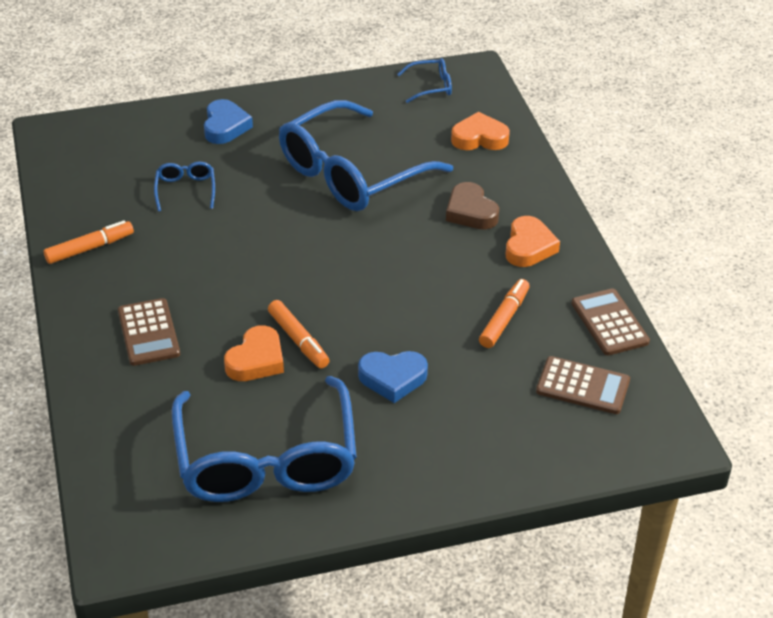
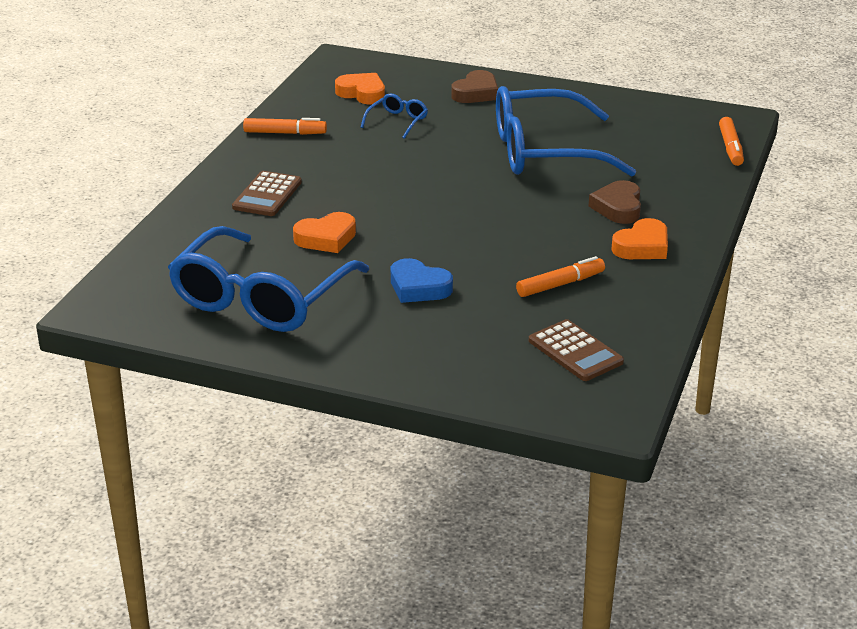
camera: 35 degrees right, 10 degrees down
blue heart [204,99,253,144] -> brown heart [452,70,498,103]
orange marker [268,300,330,369] -> orange marker moved to [719,117,744,166]
blue glasses [397,58,452,103] -> none
orange heart [451,112,510,150] -> orange heart moved to [335,73,385,104]
brown calculator [572,288,650,355] -> none

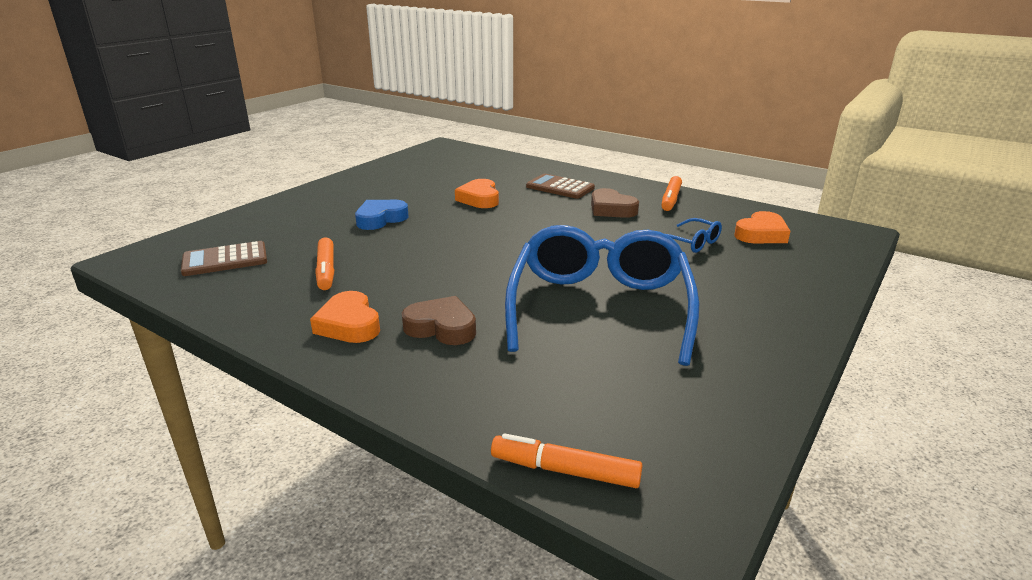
camera: 105 degrees right, 5 degrees down
blue glasses [168,226,369,332] -> none
brown heart [452,70,498,103] -> brown heart moved to [591,188,639,218]

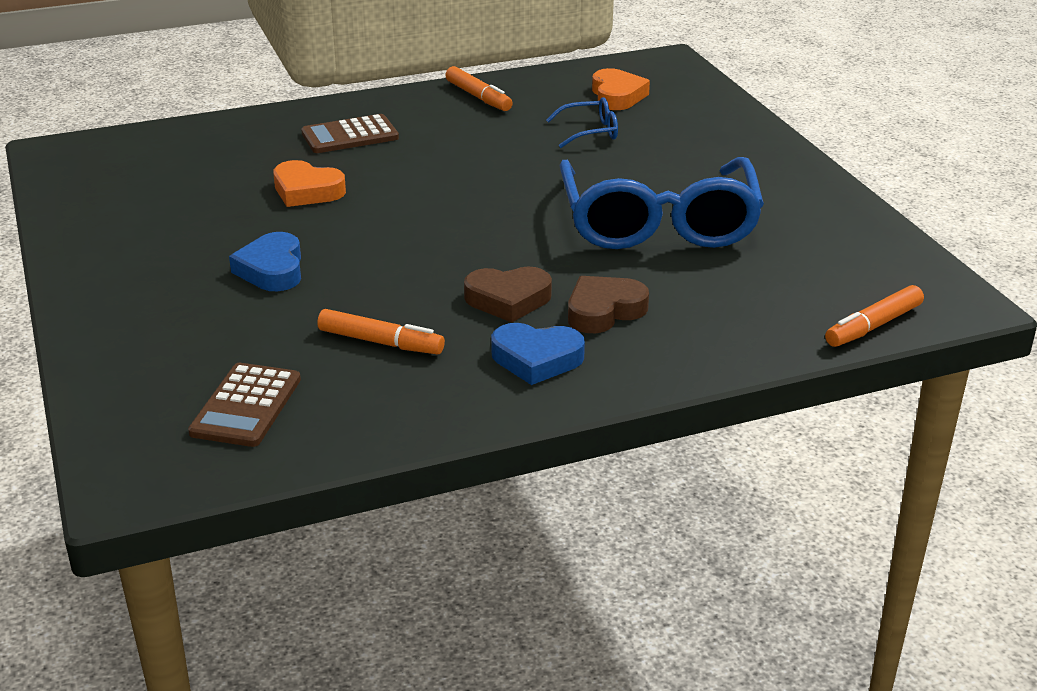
camera: 55 degrees left, 5 degrees up
orange heart [310,291,380,343] -> blue heart [491,323,585,385]
blue glasses [505,225,699,366] -> blue glasses turned 135 degrees counterclockwise [560,157,764,249]
brown heart [591,188,639,218] -> brown heart moved to [464,266,552,322]

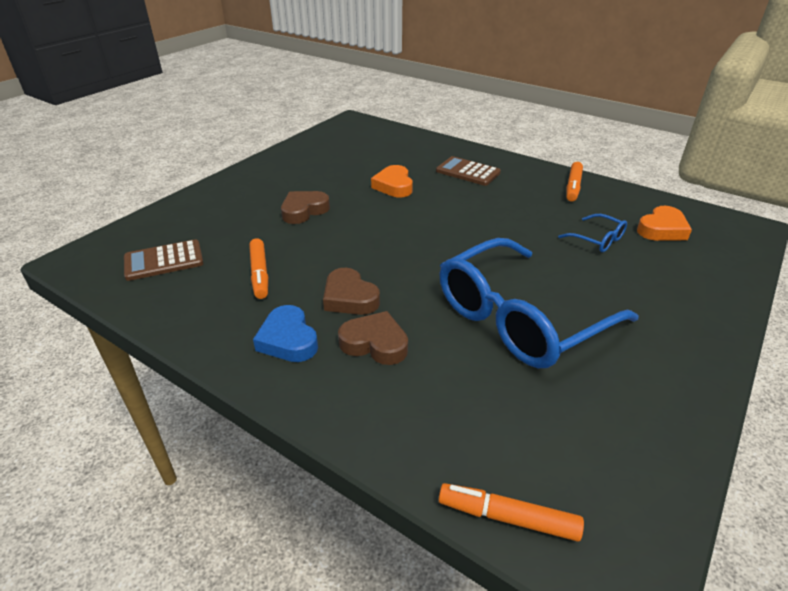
camera: 55 degrees right, 5 degrees up
blue heart [229,232,301,291] -> brown heart [281,191,330,224]

